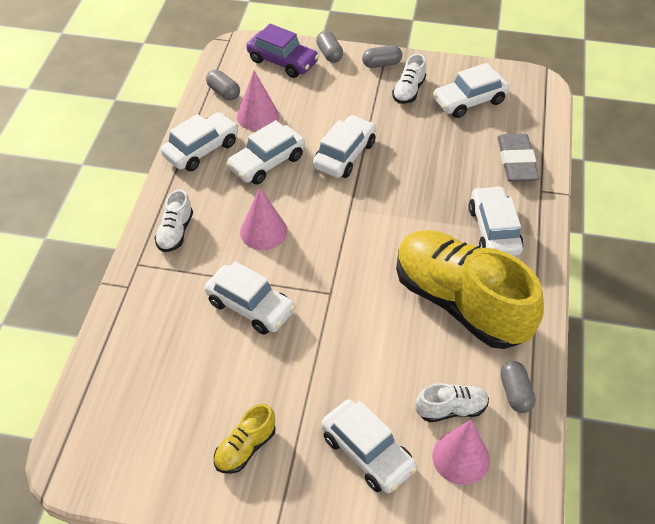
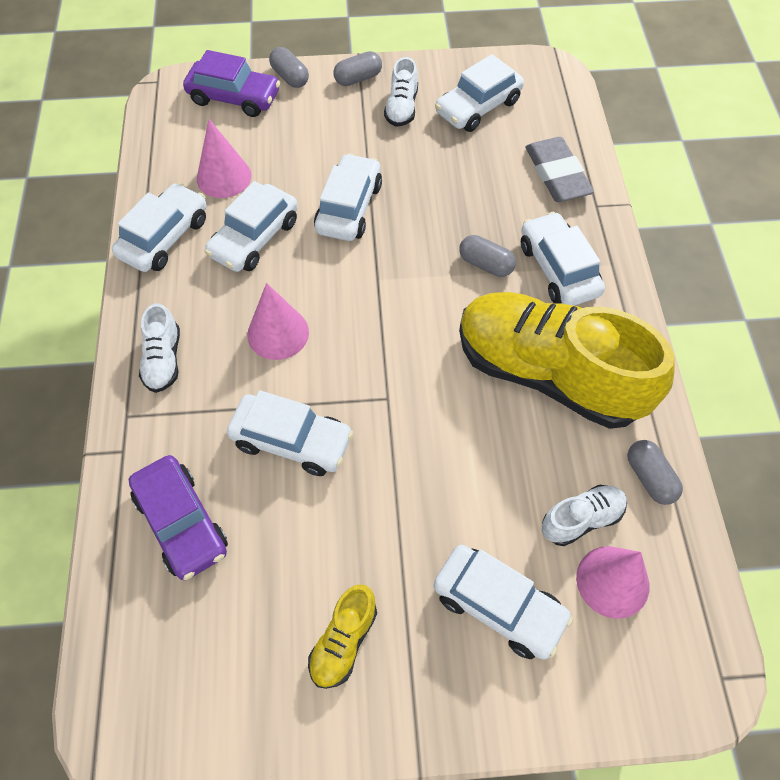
camera: 15 degrees left, 10 degrees up
grey capsule [206,70,240,100] -> grey capsule moved to [459,235,516,277]
none -> purple car [129,455,228,580]

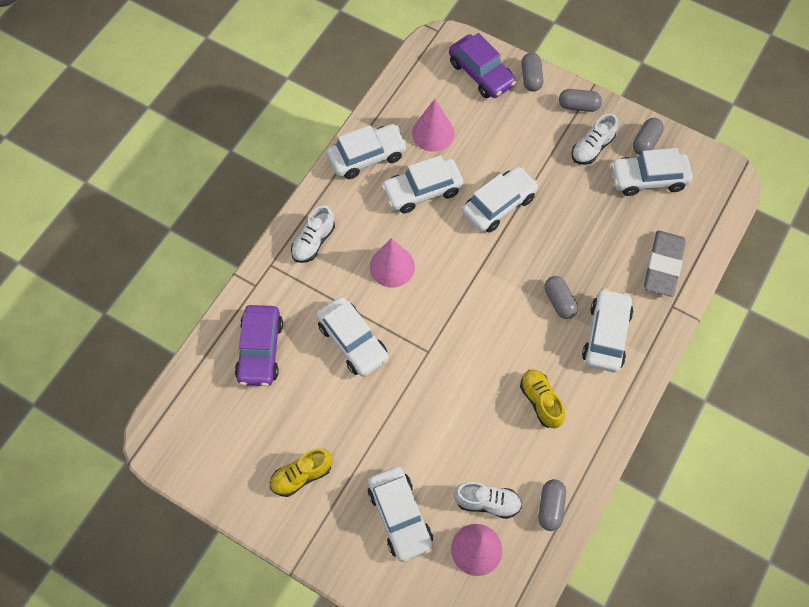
camera: 35 degrees right, 5 degrees up
yellow shoe [459,292,675,429] -> yellow shoe [520,369,565,429], size x0.42
none -> grey capsule [633,118,664,155]

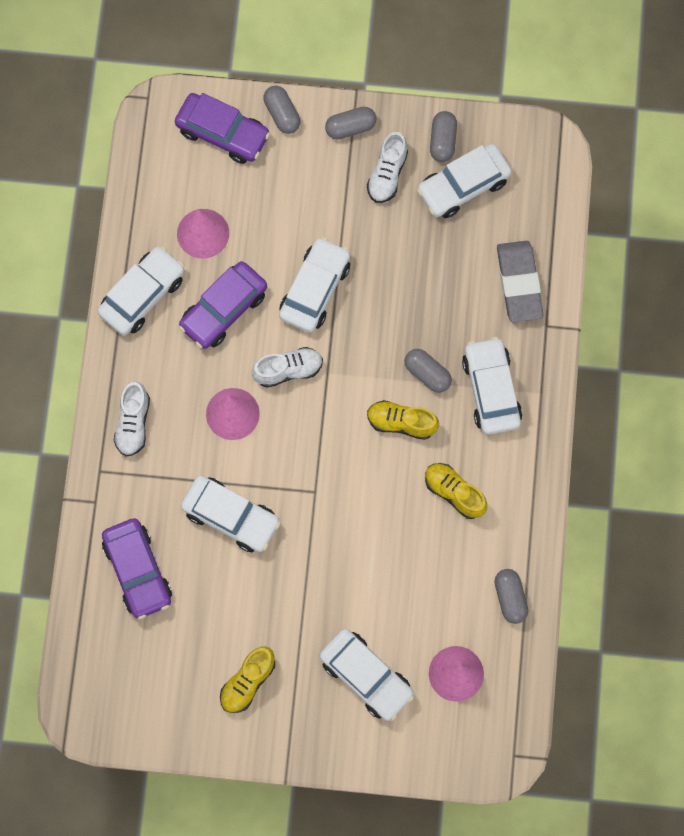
camera: 25 degrees left, 10 degrees up
white car [381,155,464,213] -> purple car [178,261,267,349]
white shoe [454,482,522,519] -> white shoe moved to [252,347,323,388]
none -> yellow shoe [367,400,439,440]

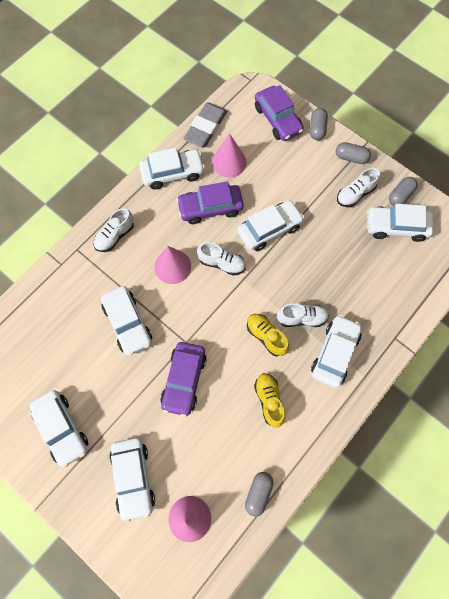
camera: 35 degrees right, 5 degrees down
purple car [102,518,172,620] -> purple car moved to [160,342,207,417]
yellow shoe [220,646,275,713] -> white car [30,390,88,468]
grey capsule [404,349,452,393] -> white shoe [277,303,329,327]
grey eraser [497,241,544,322] -> grey eraser moved to [183,102,227,147]

